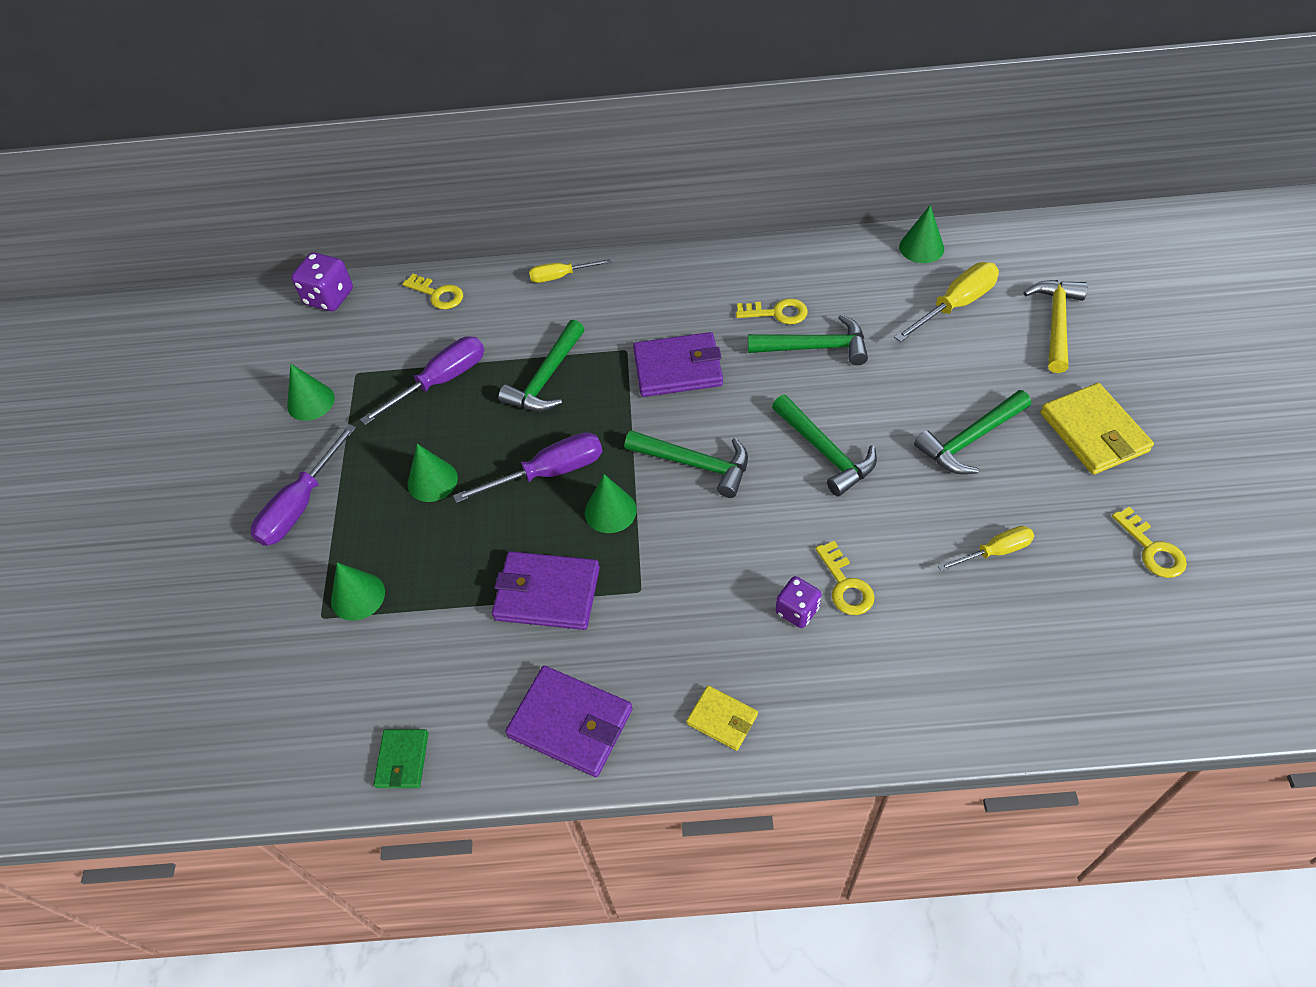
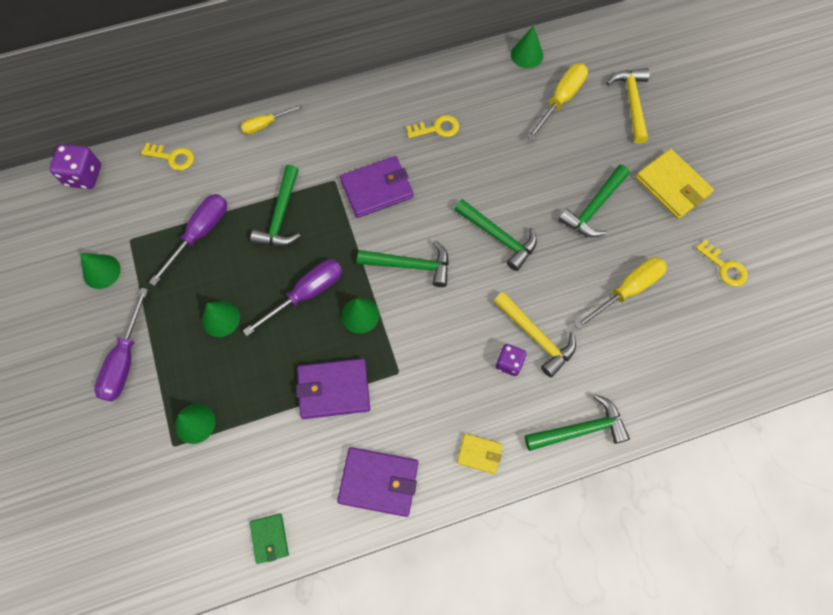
camera: 20 degrees left, 15 degrees up
green hammer [748,315,868,365] -> green hammer moved to [525,394,630,451]
yellow key [815,541,875,615] -> yellow hammer [493,292,576,377]
yellow screwdriver [938,526,1034,572] -> yellow screwdriver [574,257,667,330], size x1.61

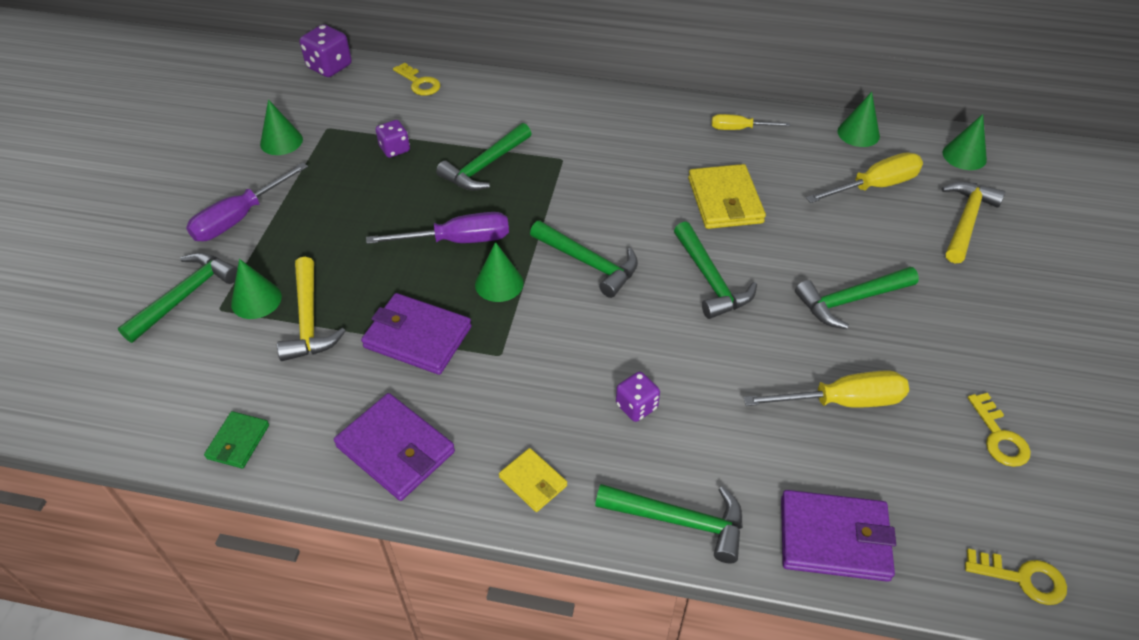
camera: 30 degrees right, 20 degrees down
purple screwdriver [149,194,227,286] -> purple dice [376,120,410,158]
green cone [202,301,240,337] -> green cone moved to [943,114,987,170]
yellow screwdriver [241,104,302,134] -> yellow screwdriver moved to [712,114,790,130]
purple wallet [340,156,413,218] -> purple wallet moved to [781,490,896,582]
yellow key [406,115,459,138] -> yellow key moved to [965,549,1067,605]
yellow hammer [493,292,576,377] -> yellow hammer moved to [277,257,346,361]
yellow wallet [636,149,714,219] -> yellow wallet moved to [688,164,766,229]
none -> green hammer [118,252,238,343]

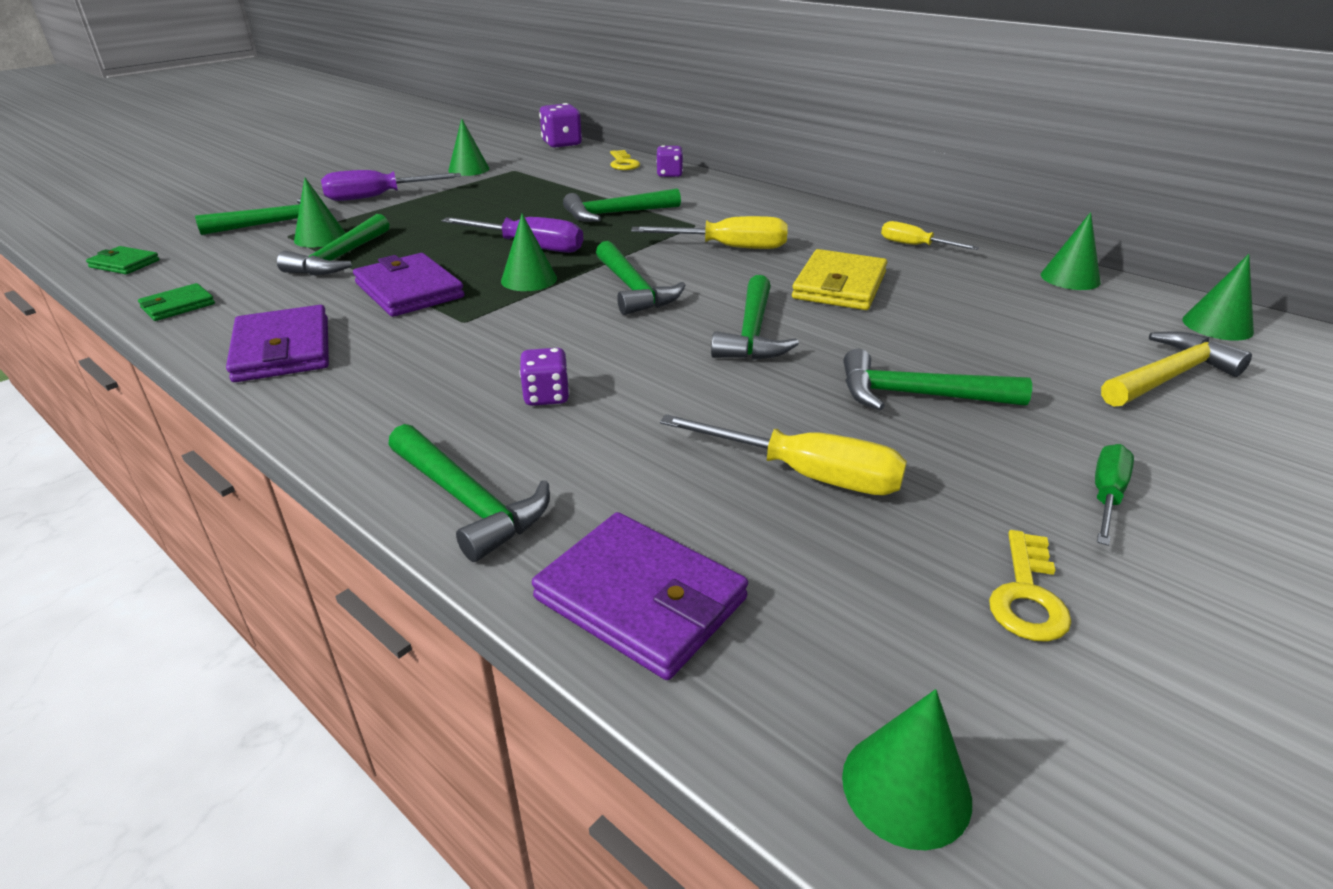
camera: 30 degrees right, 15 degrees down
yellow hammer [277,257,346,361] -> green hammer [277,214,389,275]
purple dice [376,120,410,158] -> purple dice moved to [656,145,683,177]
yellow wallet [499,448,567,512] -> none
yellow screwdriver [806,153,923,203] -> yellow screwdriver moved to [631,216,788,249]
yellow key [965,549,1067,605] -> green cone [842,689,972,850]
none -> green wallet [86,246,160,274]
none -> green screwdriver [1095,444,1134,546]

